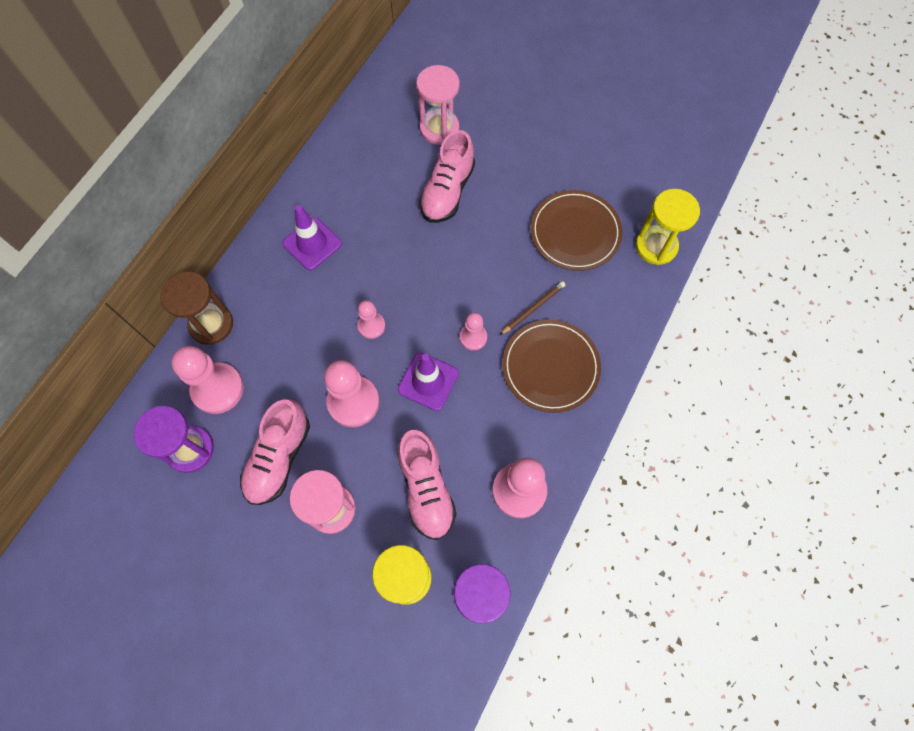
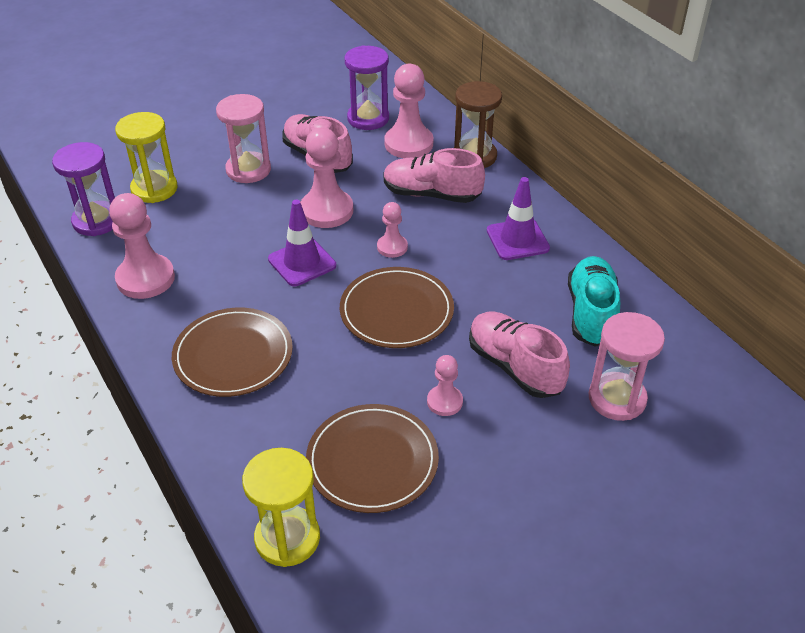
camera: 120 degrees right, 25 degrees down
pink shoe [397,429,457,540] -> pink shoe moved to [383,148,485,203]
pink pawn [460,312,487,351] -> pink pawn moved to [427,355,463,416]
brown pencil [500,281,565,335] -> none
none -> brown plate [340,267,454,348]
none -> turquoise shoe [568,256,620,347]

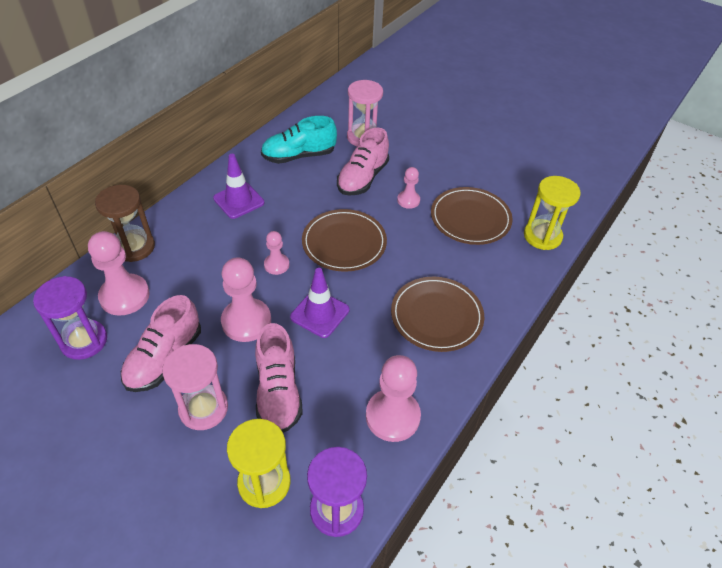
camera: 115 degrees left, 5 degrees up
pink shoe [383,148,485,203] -> pink shoe moved to [255,323,303,433]

